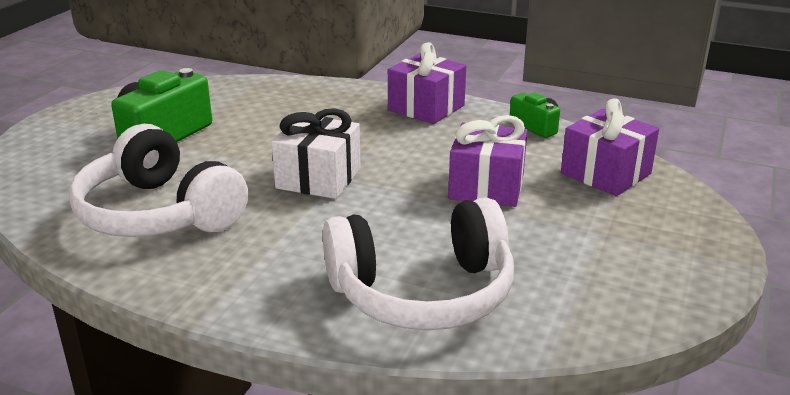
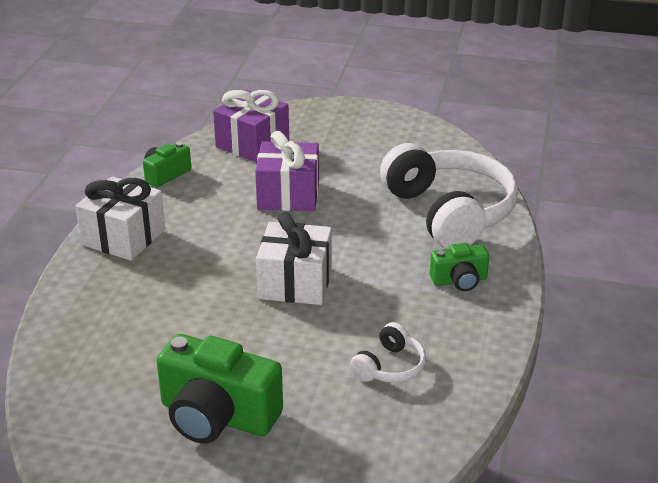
camera: 100 degrees left, 5 degrees up
white headphones [69,124,248,237] -> white headphones [350,322,426,383], size x0.45
purple gift [388,42,466,124] -> white gift [75,176,165,261]
none -> green camera [430,243,489,291]

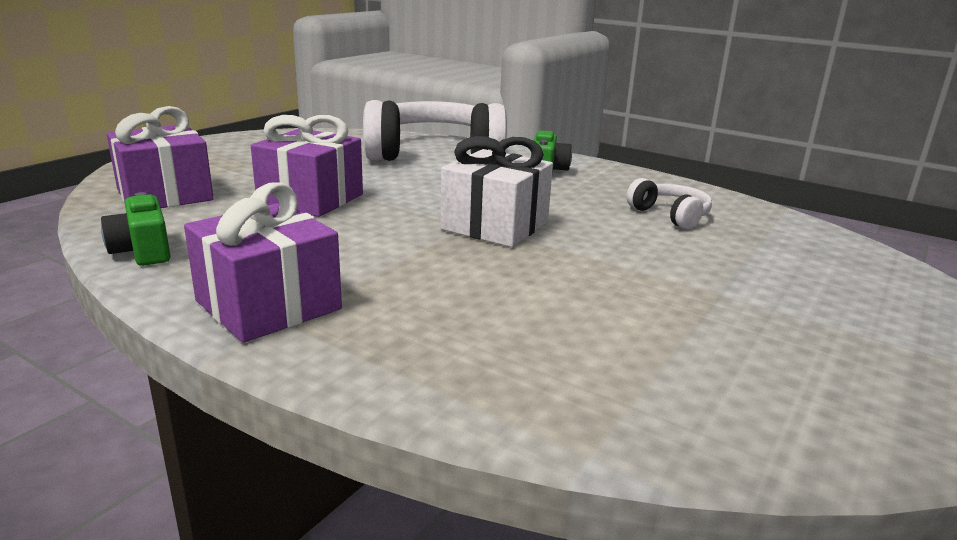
camera: 70 degrees left, 10 degrees down
white gift [75,176,165,261] -> purple gift [184,182,342,343]
green camera [157,334,283,443] -> none

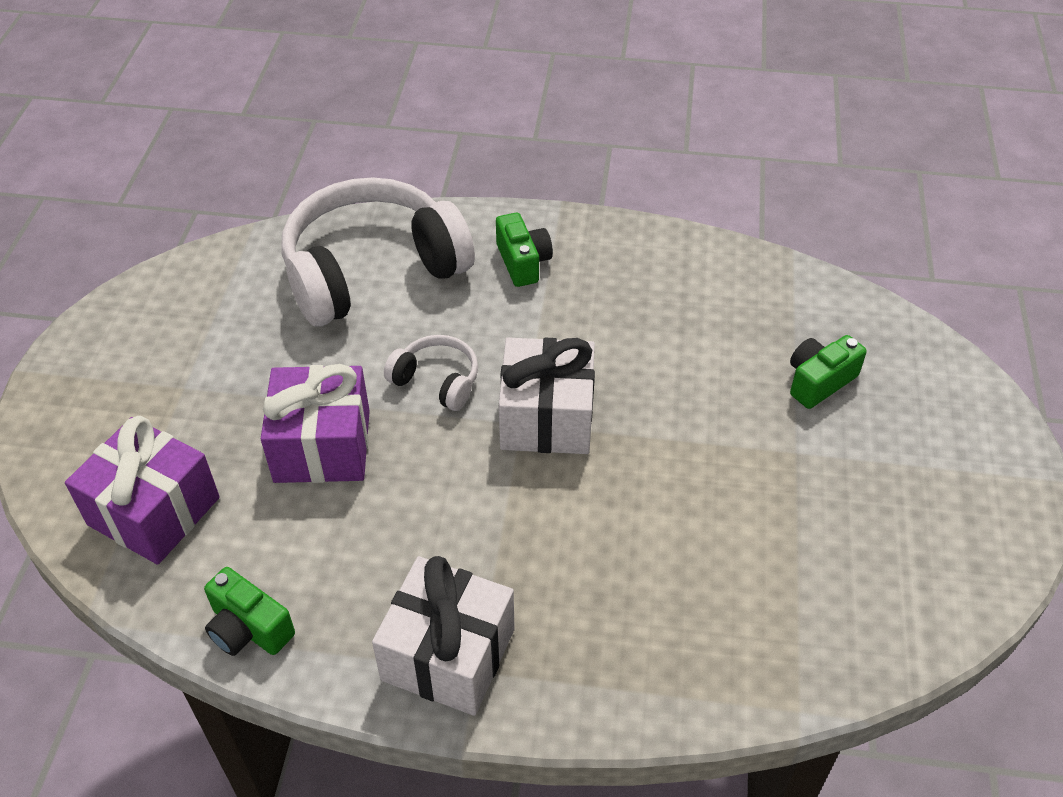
camera: 25 degrees left, 25 degrees up
purple gift [184,182,342,343] -> white gift [372,556,515,716]
white headphones [627,178,712,229] -> white headphones moved to [384,335,478,411]
none -> green camera [790,335,867,409]

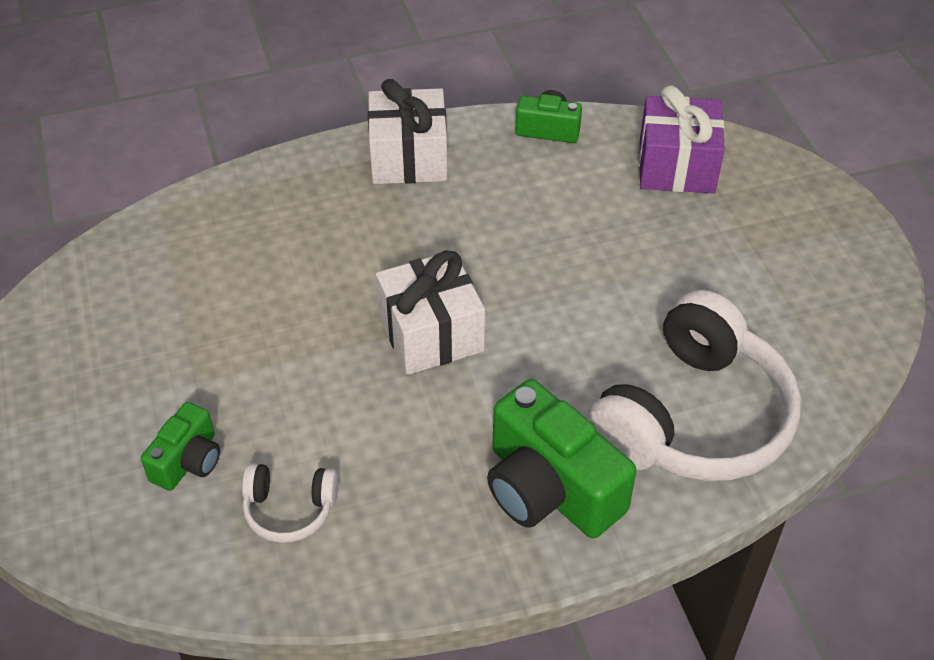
camera: 155 degrees right, 0 degrees up
purple gift [261,364,370,483] -> none
white headphones [384,335,478,411] -> white headphones moved to [242,463,338,543]
green camera [496,213,553,287] -> green camera [487,379,636,538], size x1.84

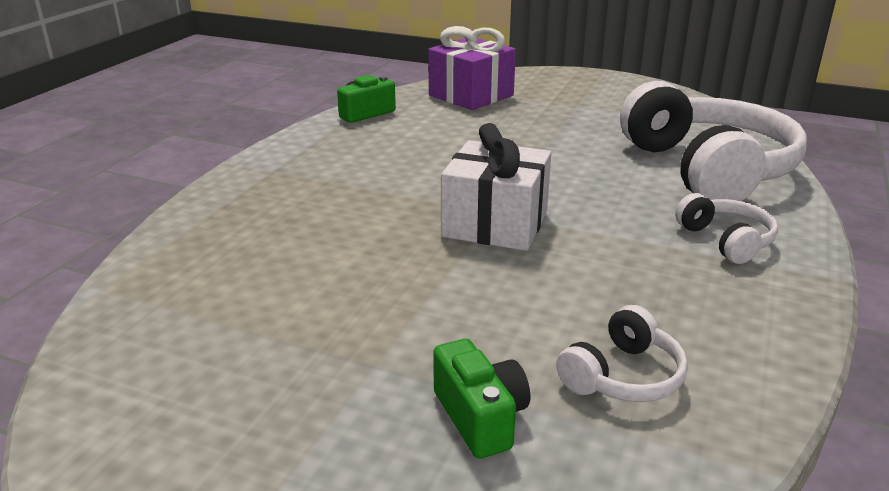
camera: 50 degrees left, 20 degrees down
white gift [368,79,447,184] -> none
green camera [487,379,636,538] -> white headphones [675,193,778,264]

